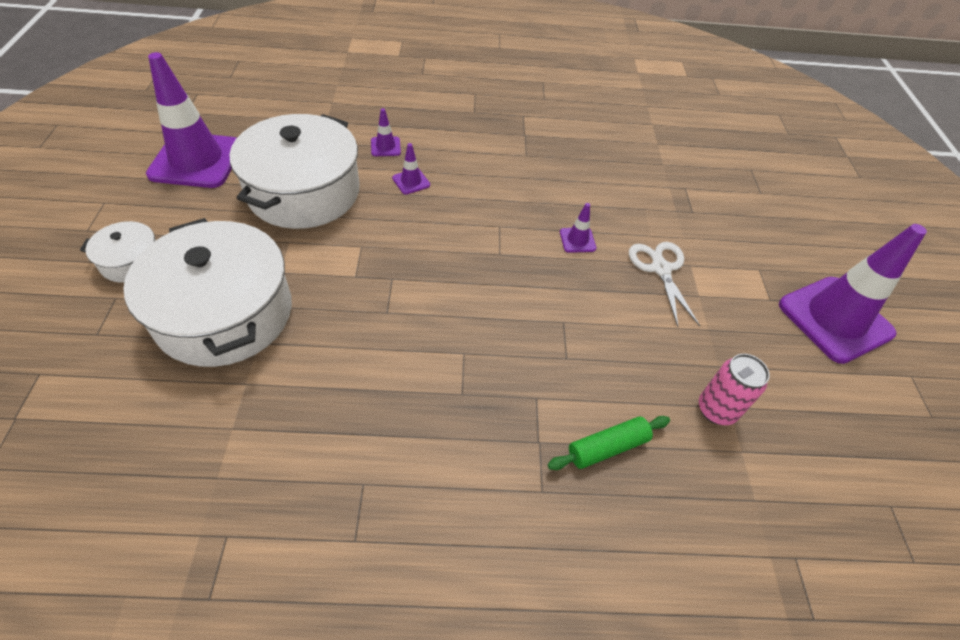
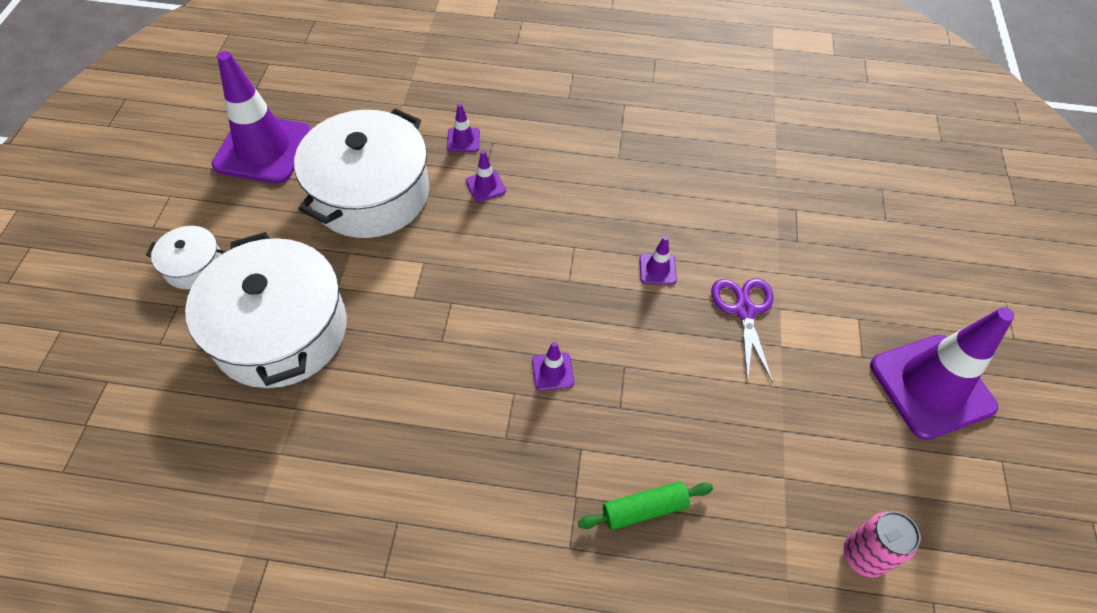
camera: 10 degrees right, 5 degrees up
white scissors [629,242,700,327] -> purple scissors [711,278,774,383]
pink can [699,354,770,425] -> pink can moved to [844,511,920,578]
none -> purple traffic cone [532,342,574,391]

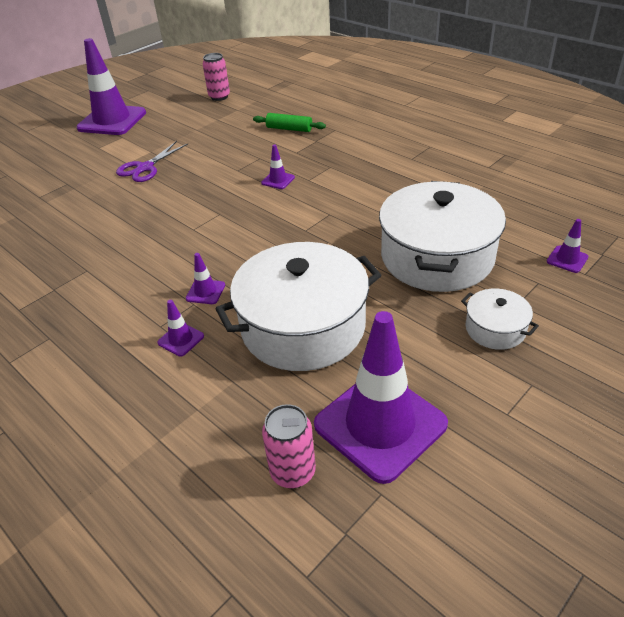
camera: 140 degrees left, 15 degrees down
purple traffic cone [639,236,677,285] -> purple traffic cone moved to [547,219,588,273]
none -> pink can [262,404,316,489]

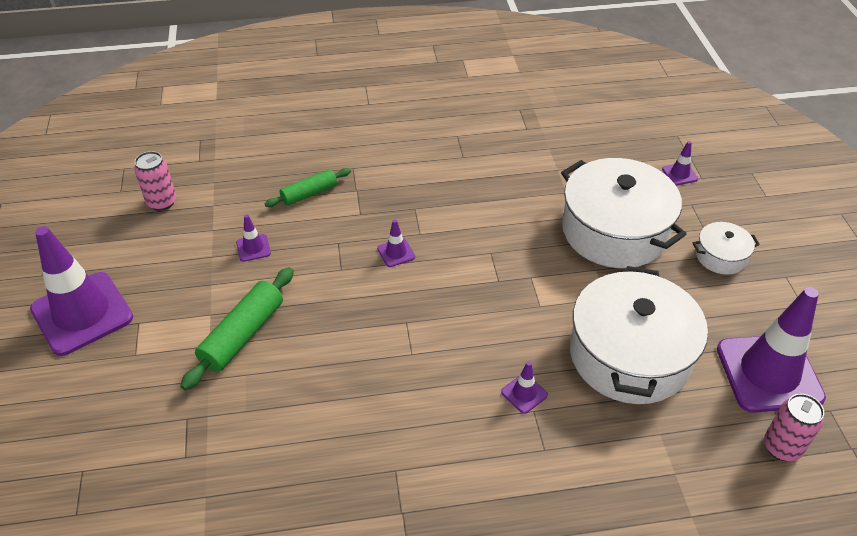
camera: 55 degrees left, 5 degrees up
purple scissors [116,141,188,182] -> green rolling pin [180,267,294,390]
purple traffic cone [157,300,204,357] -> purple traffic cone moved to [236,215,271,262]

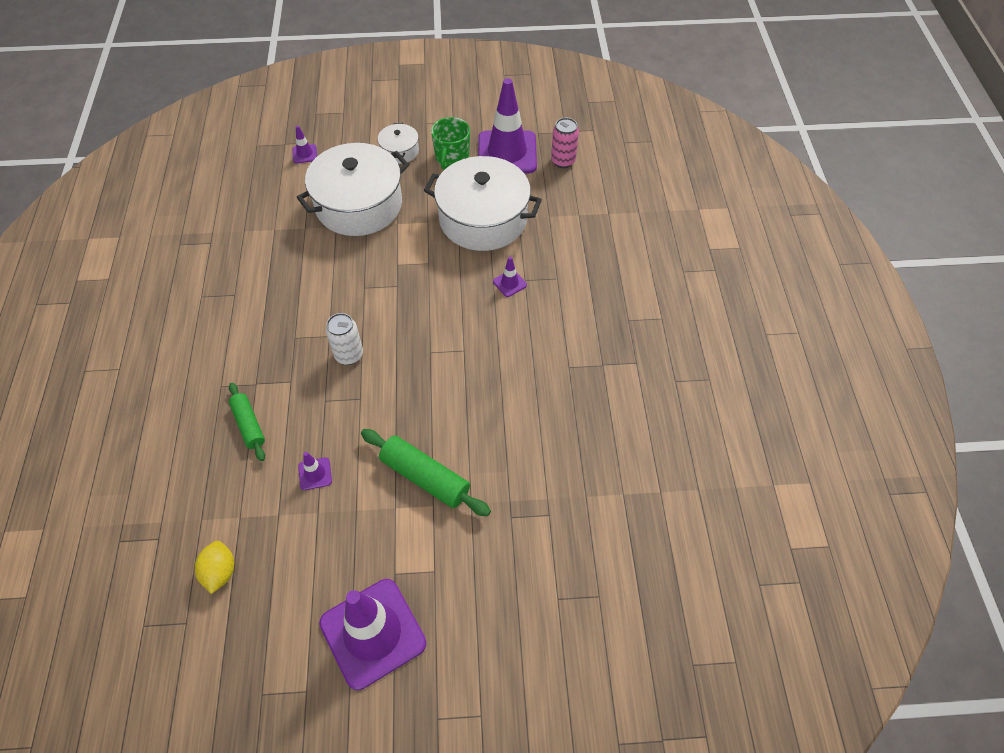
camera: 85 degrees left, 10 degrees up
pink can [134,151,176,211] -> yellow lemon [195,541,234,594]
purple traffic cone [377,219,415,267] -> white can [326,313,363,365]
none -> green mug [431,117,470,170]

